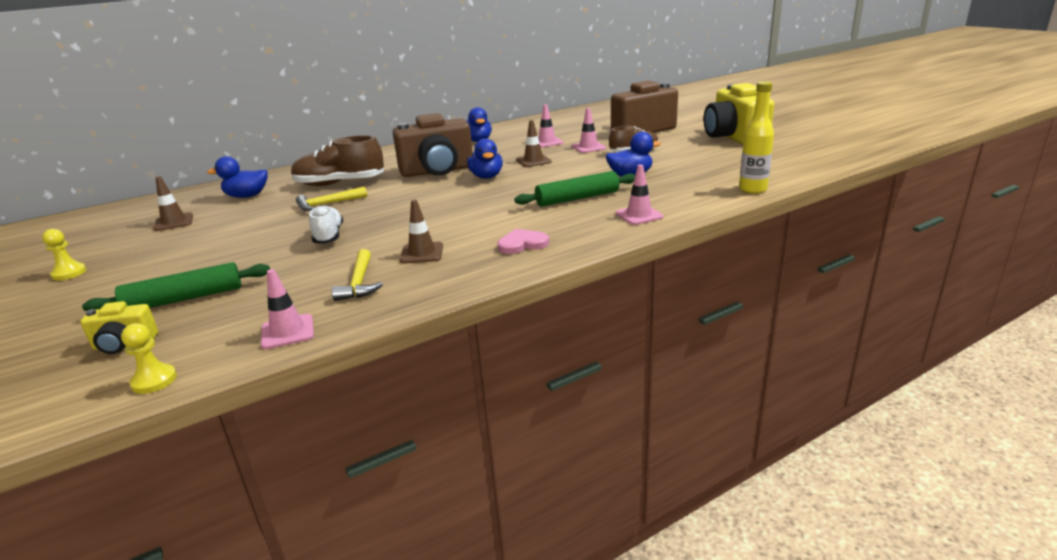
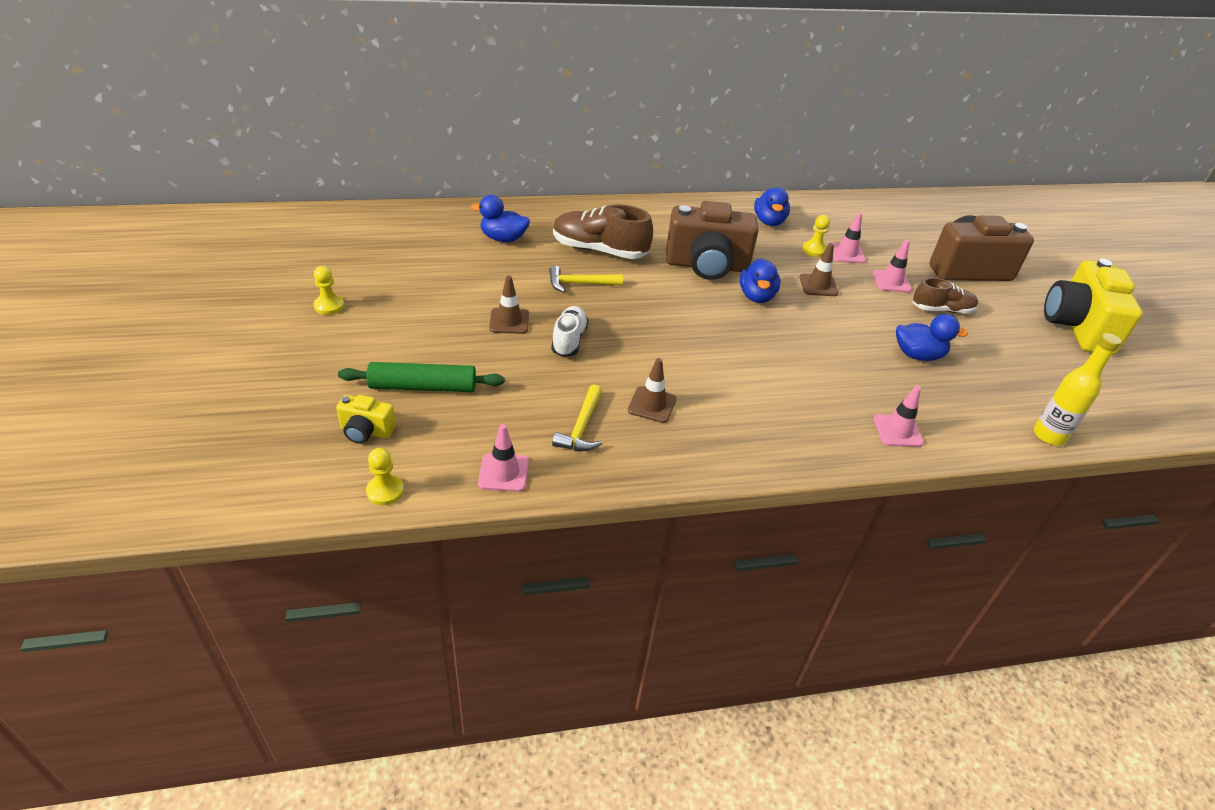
camera: 15 degrees right, 15 degrees up
brown traffic cone [153,176,193,231] -> brown traffic cone moved to [489,275,529,334]
pink heart [497,229,549,254] -> none
green rolling pin [514,171,635,207] -> none
none -> yellow pawn [802,215,830,257]

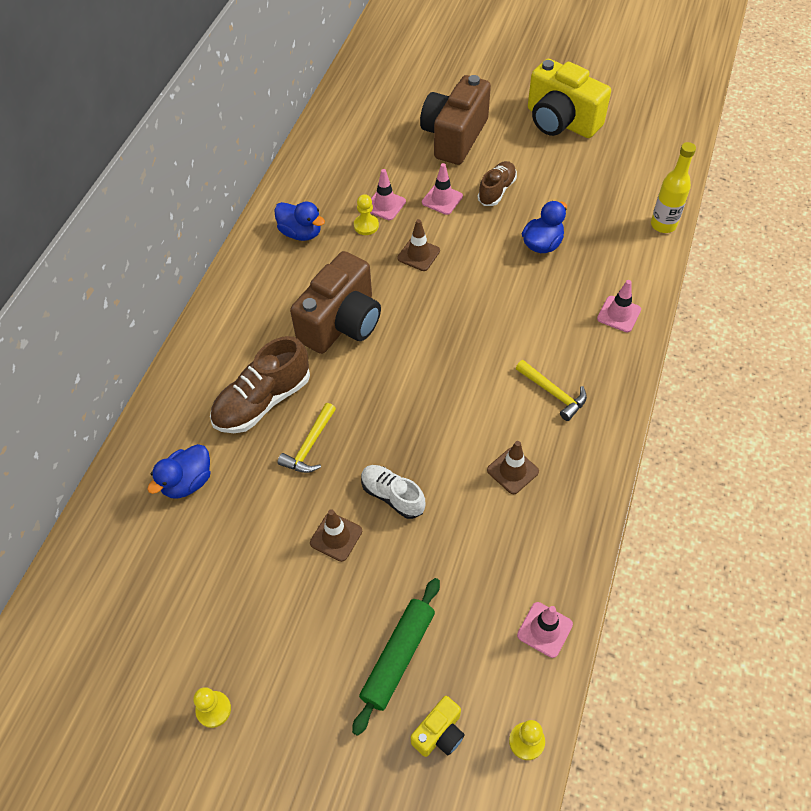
camera: 55 degrees left, 15 degrees up
yellow hammer [552,384,602,451] -> yellow hammer moved to [516,360,587,421]
blue duck [740,258,781,303] -> none

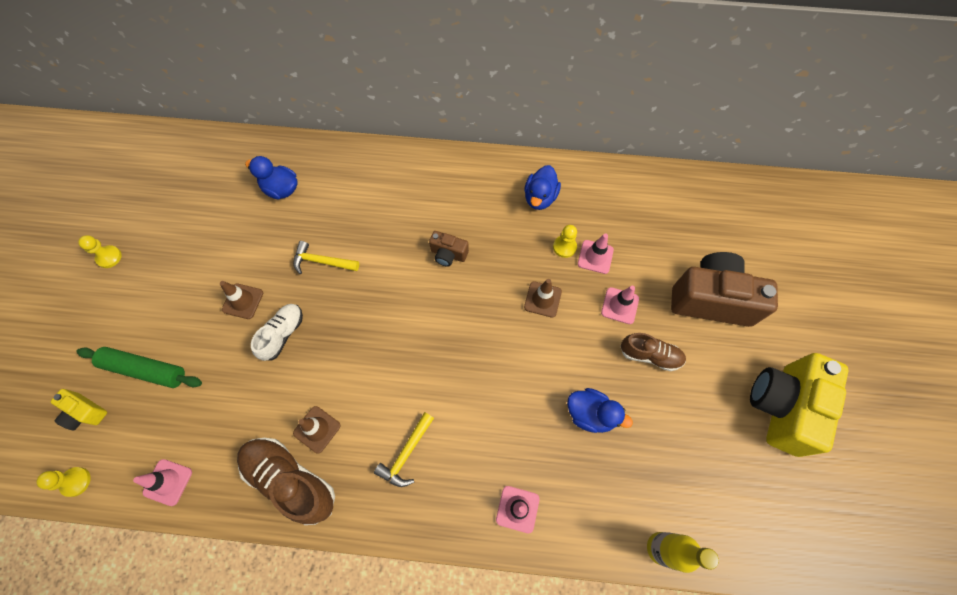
camera: 75 degrees right, 10 degrees up
brown shoe [210,336,310,433] -> brown shoe moved to [237,438,335,525]
brown camera [290,251,381,354] -> brown camera [429,231,469,267], size x0.47

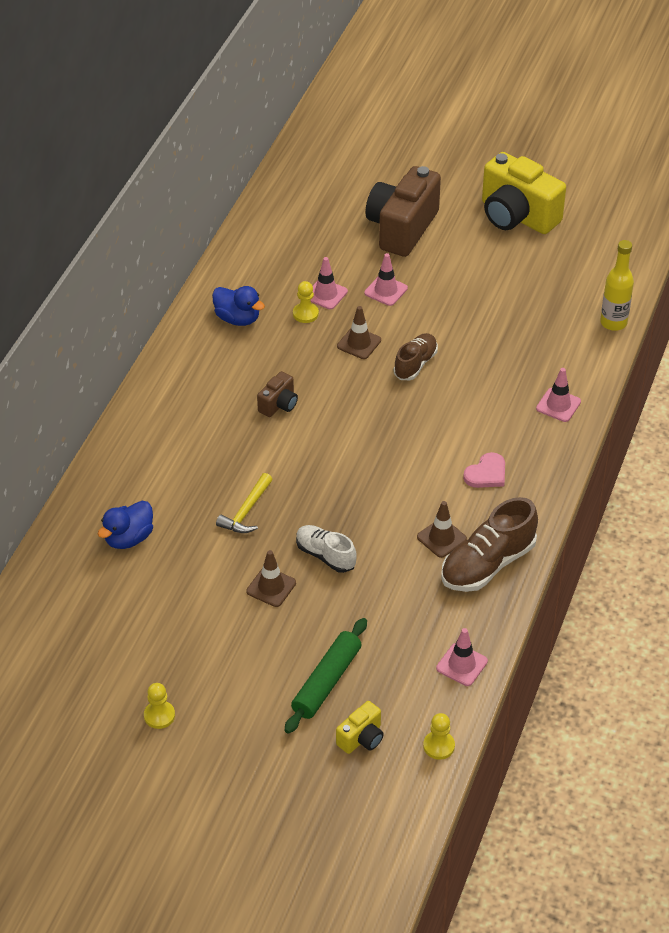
camera: 75 degrees left, 20 degrees down
yellow hammer [374,412,434,487] -> pink heart [463,452,505,488]
blue duck [567,388,633,433] -> none
brown shoe [620,333,686,371] -> brown shoe moved to [393,333,438,380]

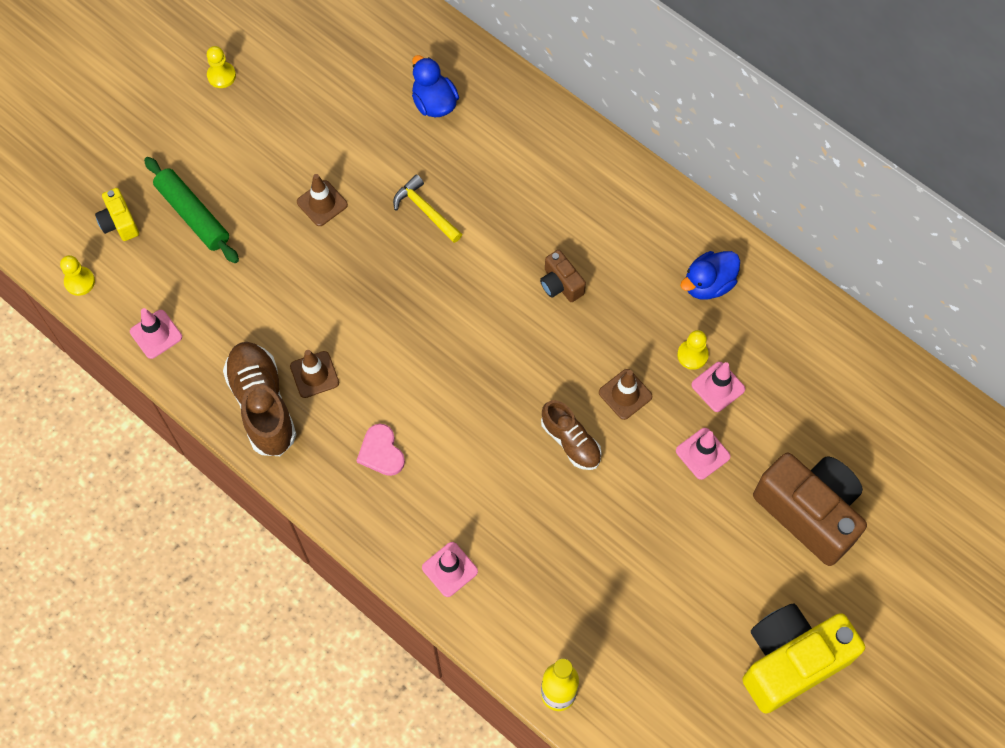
camera: 110 degrees right, 20 degrees up
white shoe [296,525,356,573] -> none

